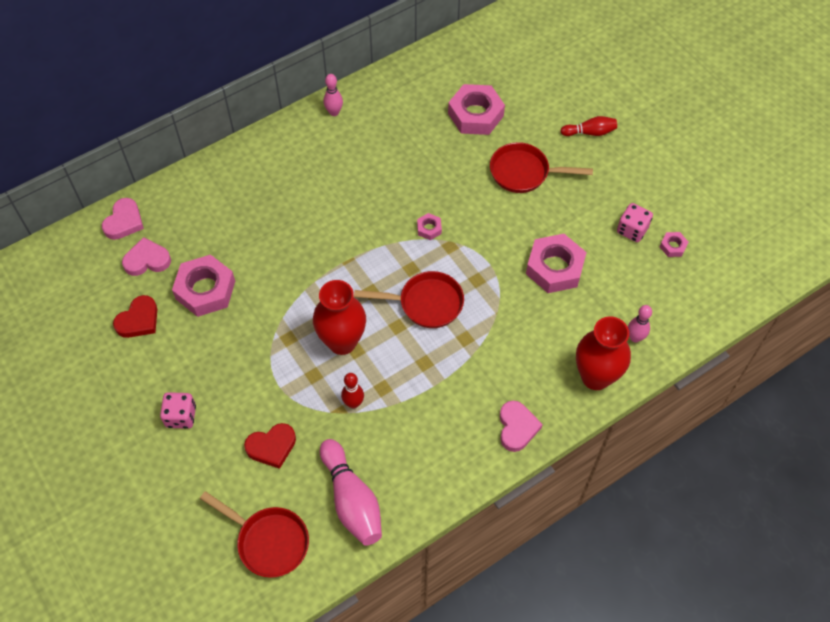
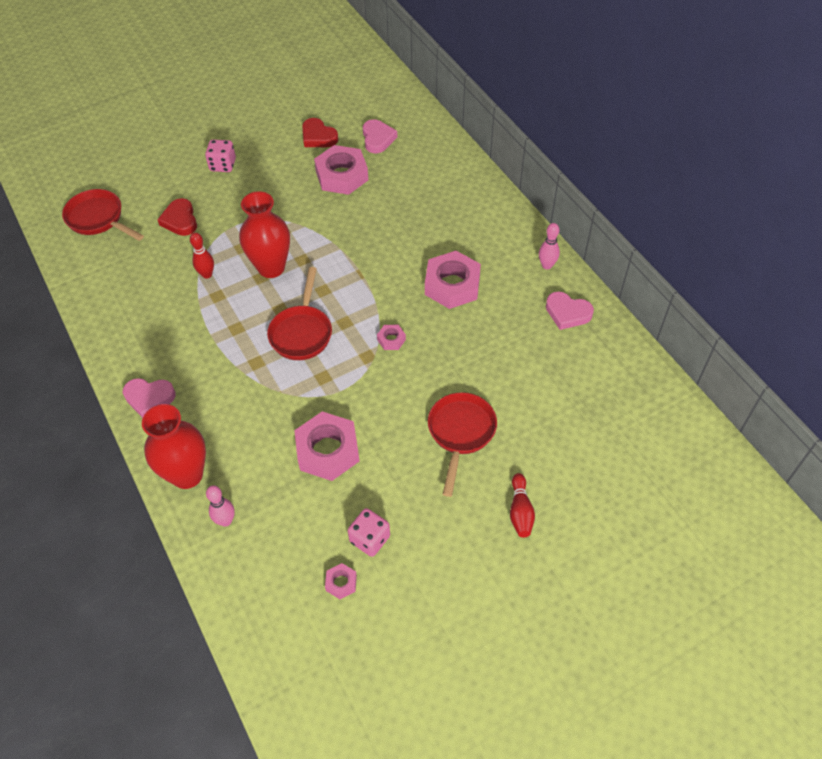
camera: 95 degrees right, 5 degrees down
pink heart [102,198,144,240] -> pink heart moved to [546,291,594,330]
red pan [200,491,309,578] -> red pan turned 90 degrees clockwise [62,189,144,241]
pink bowling pin [320,439,382,546] -> none
pink nut [448,84,505,135] -> pink nut moved to [425,251,481,309]

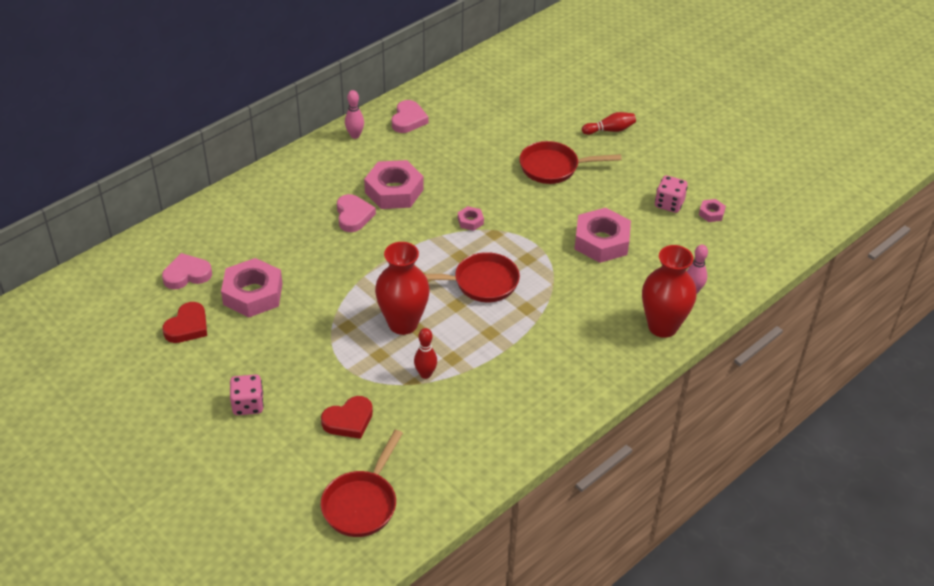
camera: 105 degrees left, 10 degrees down
pink heart [123,378,176,418] -> pink heart moved to [337,194,376,232]

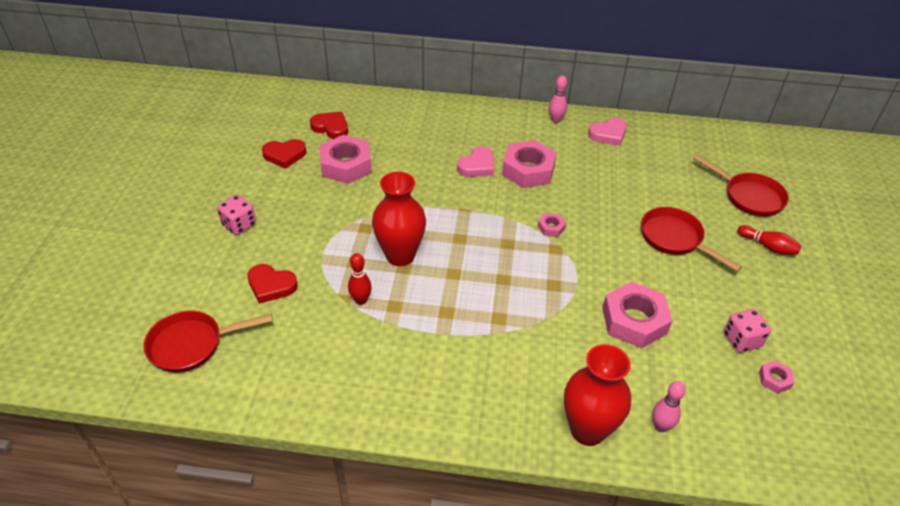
camera: 50 degrees right, 0 degrees up
pink heart [162,253,212,289] -> red heart [310,112,348,139]
red pan [425,252,520,302] -> red pan moved to [693,154,789,217]

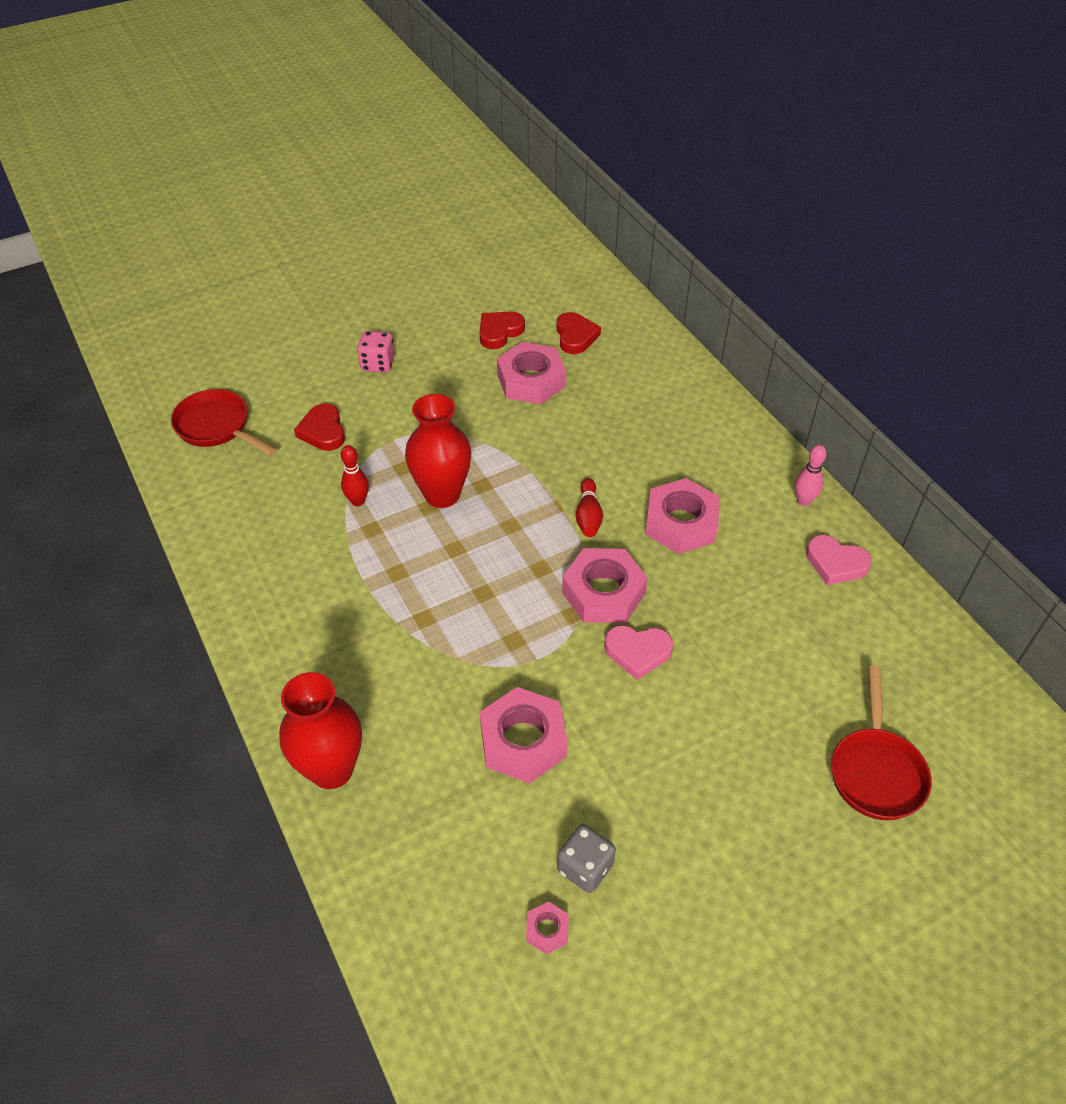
camera: 55 degrees right, 5 degrees up
red heart [262,139,306,169] -> red heart turned 90 degrees clockwise [479,311,525,349]
pink heart [457,146,494,177] -> pink heart moved to [604,625,673,680]
pink nut [538,213,566,237] -> pink nut [562,548,648,623], size x2.19
red pan [641,207,742,272] -> none
pink bowling pin [652,381,686,432] -> none
pink dice [724,309,771,352] -> grey dice [557,824,616,893]
red bowling pin [738,225,801,255] -> red bowling pin moved to [576,478,603,537]

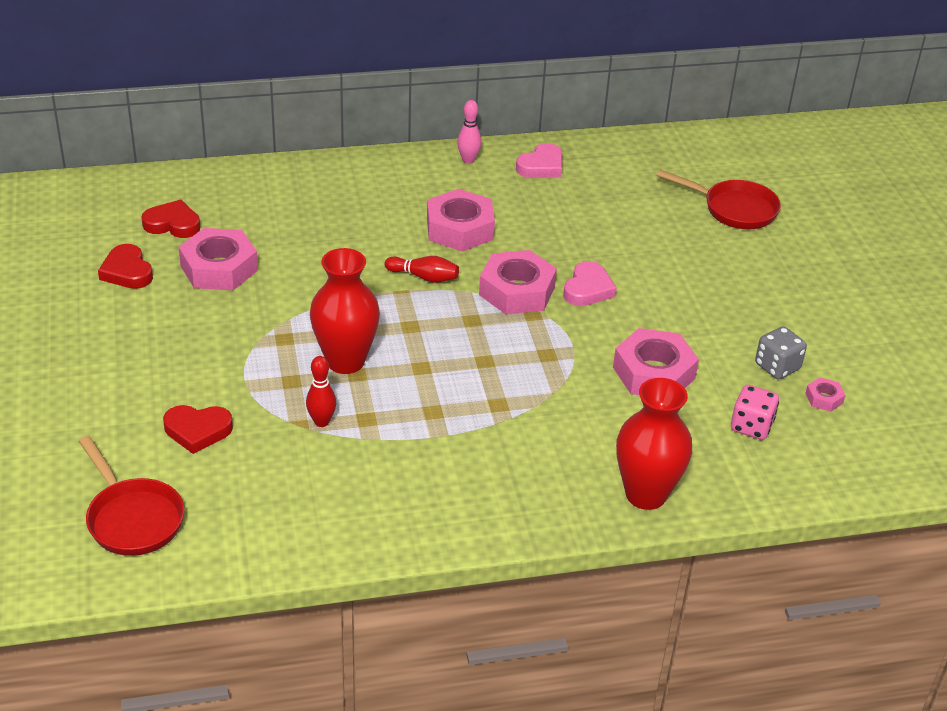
camera: 75 degrees left, 10 degrees down
red pan [171,389,277,456] -> red pan turned 90 degrees counterclockwise [79,436,184,556]
pink dice [357,331,395,373] -> pink dice moved to [731,385,779,440]

